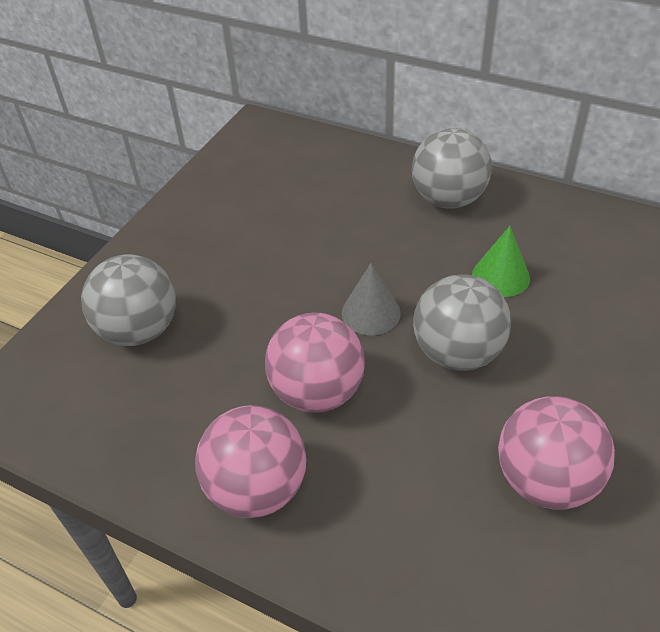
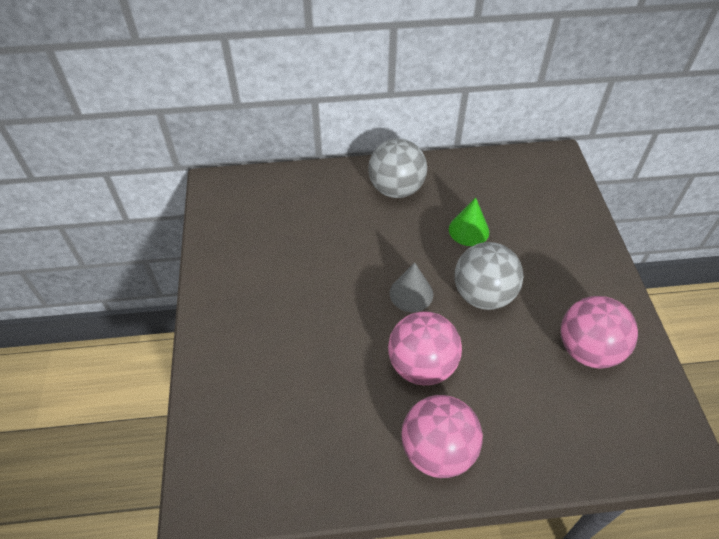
camera: 35 degrees left, 5 degrees up
grey ball [81,254,176,346] -> none

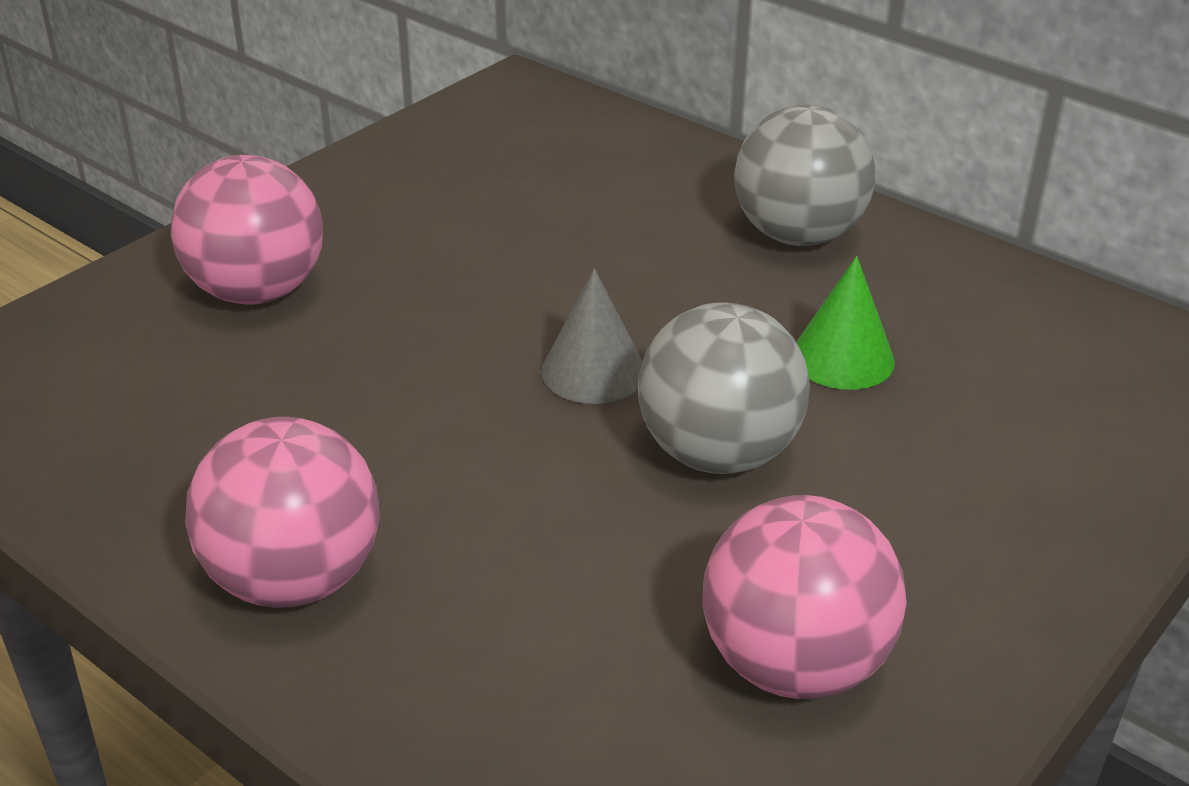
camera: 45 degrees right, 15 degrees down
pink ball [388,311,462,385] -> pink ball moved to [171,155,323,305]

